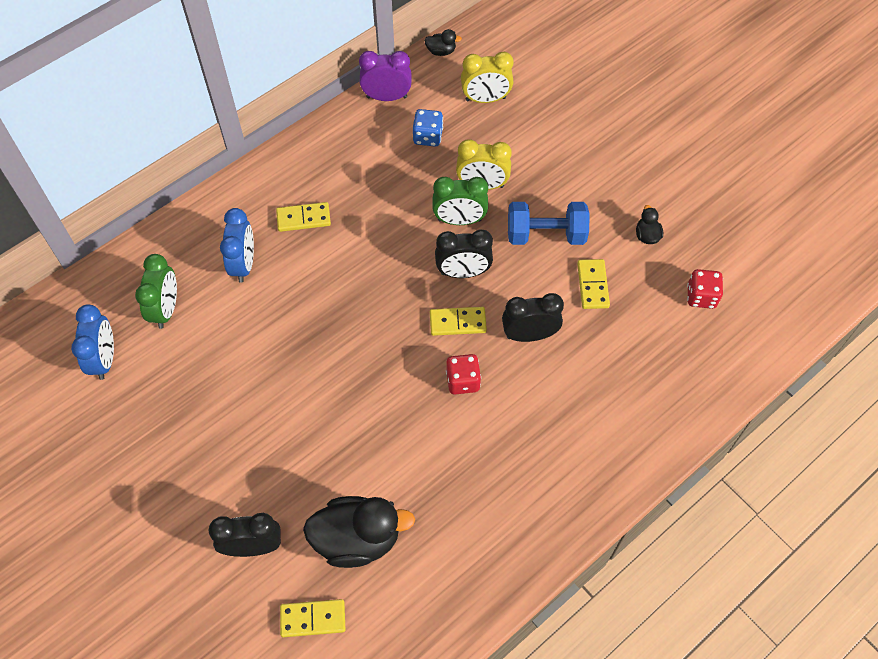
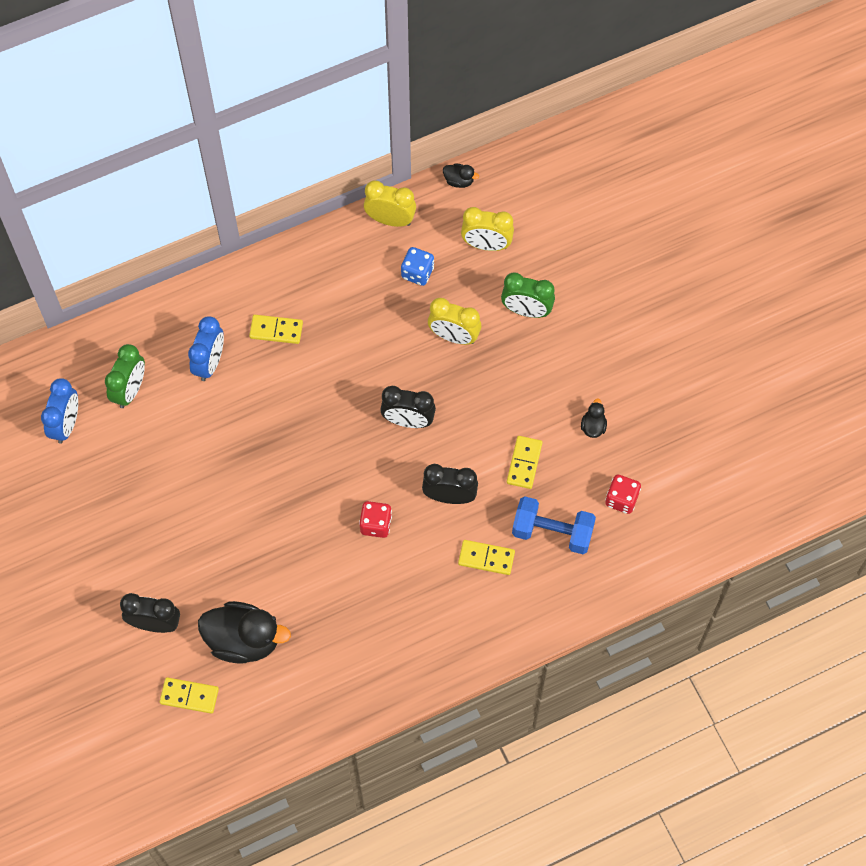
camera: 15 degrees right, 5 degrees up
purple clock [359,51,412,101] -> yellow clock [364,181,416,227]
yellow domino [430,307,487,336] -> yellow domino moved to [458,540,515,575]
green clock [432,177,488,225] -> green clock moved to [501,272,555,318]
blue dumbbell [508,202,589,245] -> blue dumbbell moved to [512,496,596,554]

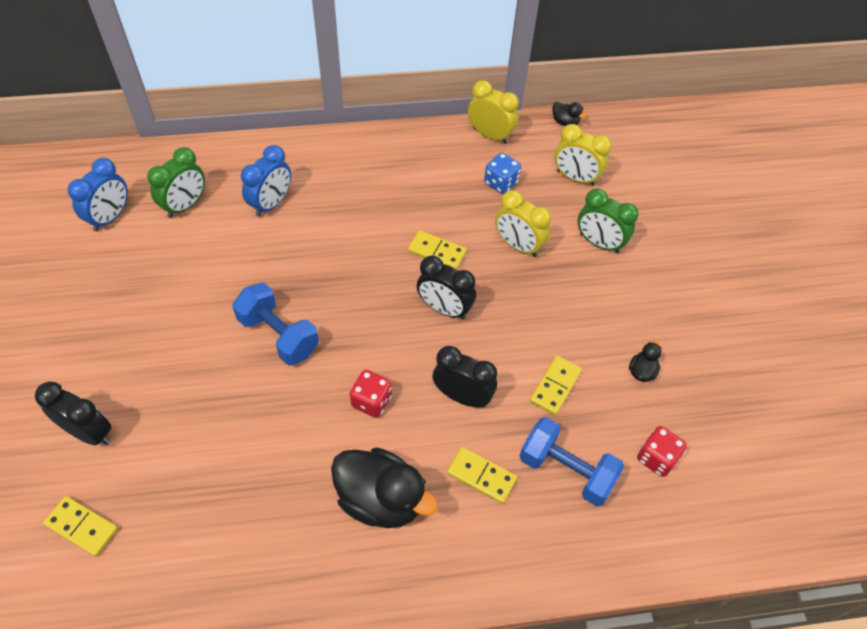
camera: 15 degrees right, 10 degrees down
black duck [198,601,291,664] -> black duck moved to [331,447,438,528]
yellow domino [249,315,303,344] -> yellow domino moved to [408,230,467,269]
none -> blue dumbbell [232,283,319,366]

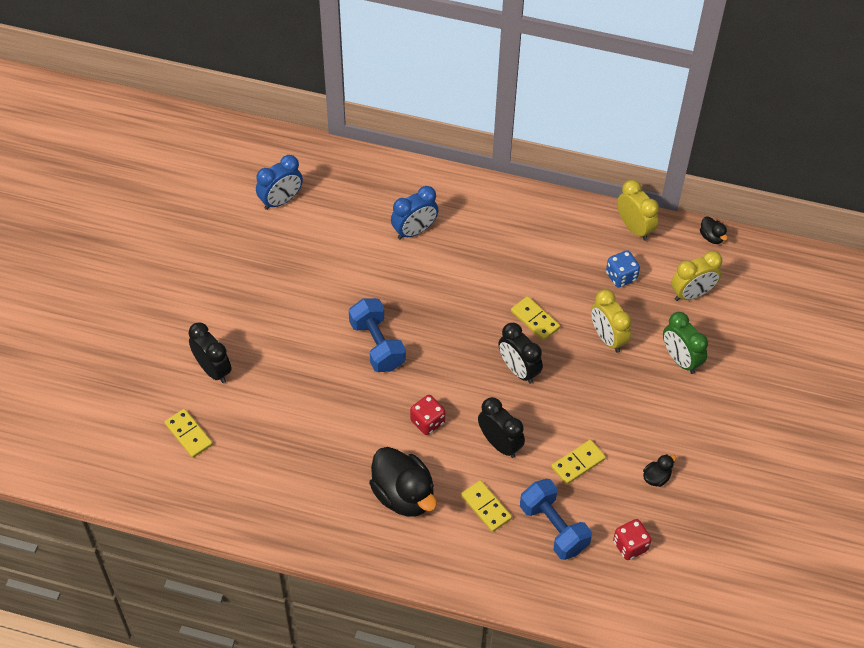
camera: 25 degrees right, 0 degrees up
green clock [147,147,205,218] -> none
yellow clock [554,124,612,186] -> yellow clock turned 75 degrees counterclockwise [671,251,722,301]

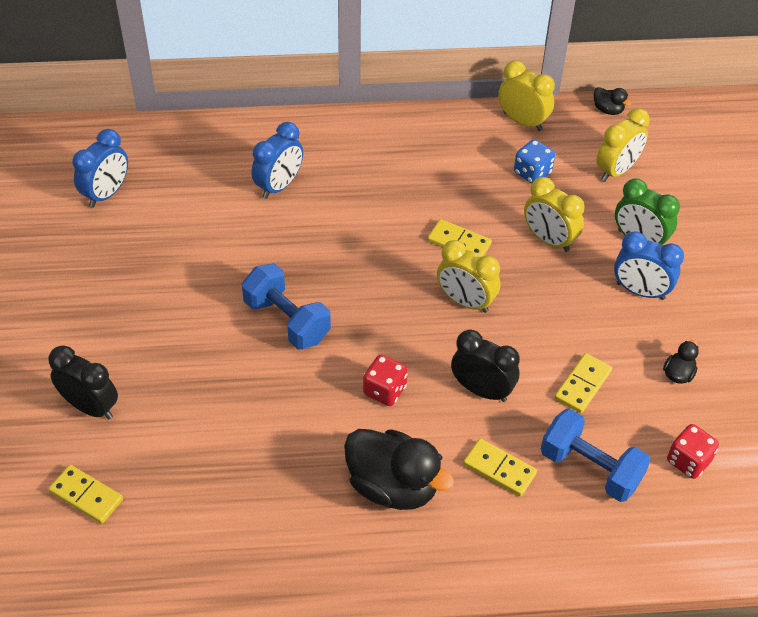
camera: 20 degrees left, 5 degrees down
black clock [498,323,543,384] -> yellow clock [437,240,500,313]
none -> blue clock [614,231,684,300]

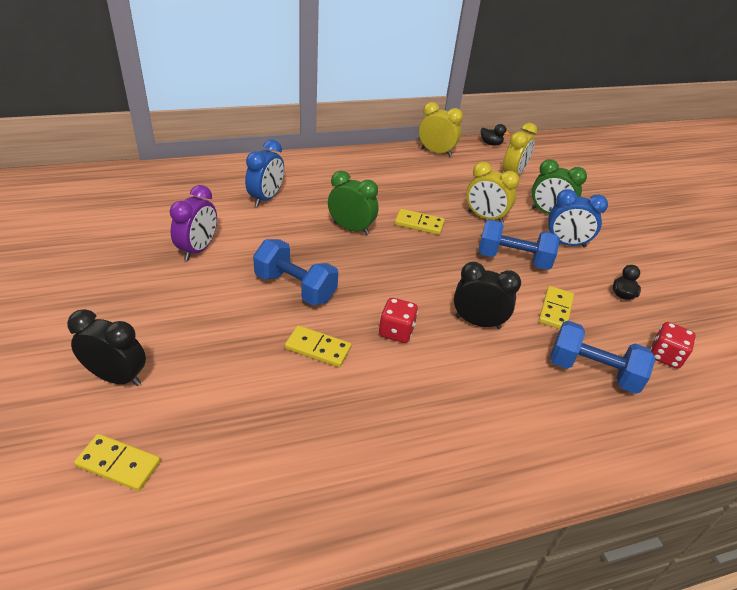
camera: 15 degrees left, 10 degrees down
blue clock [72,129,128,208] -> none
black duck [344,429,454,510] -> none
yellow clock [437,240,500,313] -> none
yellow domino [463,438,537,496] -> yellow domino moved to [285,325,351,367]
blue dice [514,139,555,184] -> none
none -> purple clock [170,185,217,260]
none -> green clock [328,171,379,235]
none -> blue dumbbell [478,219,560,270]

